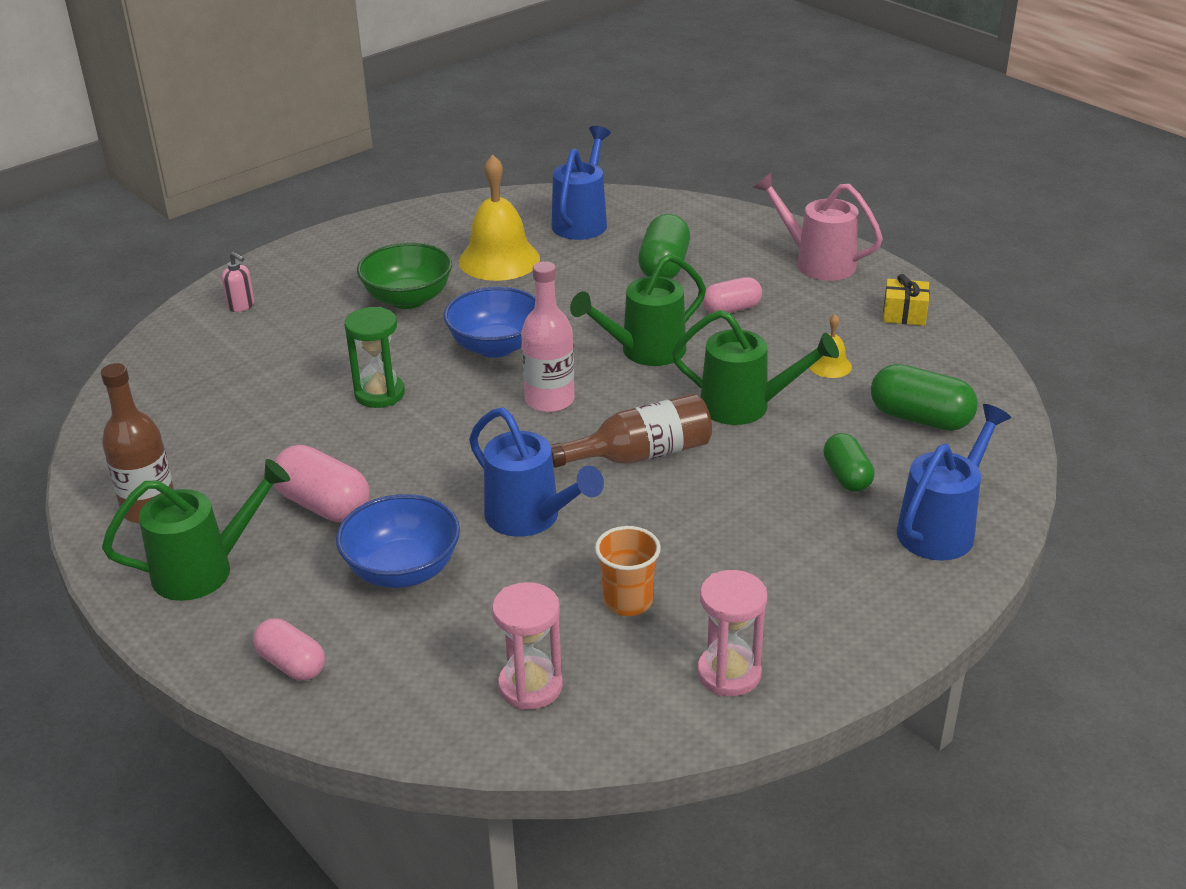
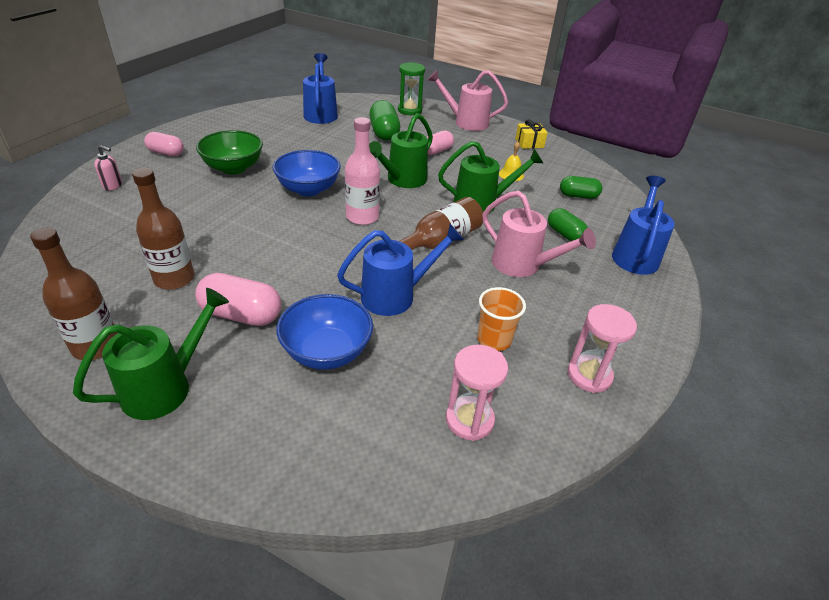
camera: 25 degrees left, 5 degrees up
pink capsule [253,618,325,681] -> pink capsule moved to [144,132,184,156]
green hourglass [345,307,405,408] -> green hourglass moved to [398,62,425,115]
yellow bell [459,155,540,281] -> none
blue watering can [469,407,604,537] -> blue watering can turned 45 degrees counterclockwise [337,224,464,316]
green capsule [871,364,978,431] -> green capsule [560,176,602,199], size x0.66
none -> brown bottle [132,168,194,290]
none -> pink watering can [482,191,596,277]

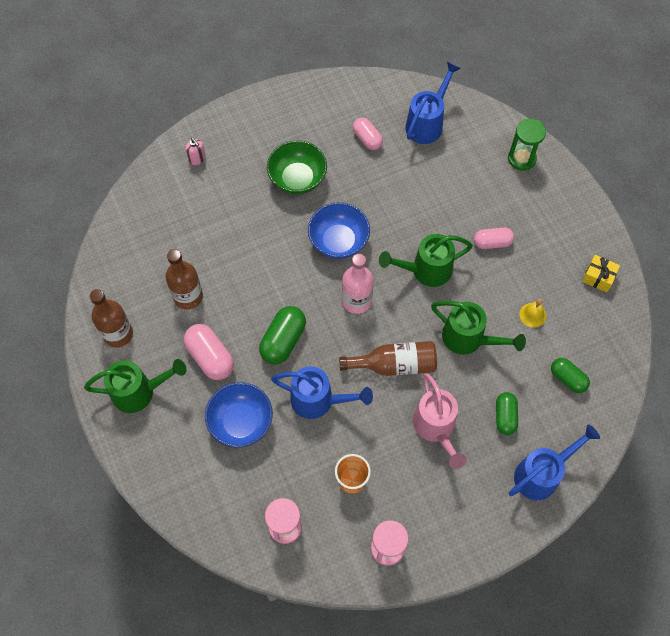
camera: 40 degrees right, 25 degrees up
pink capsule [144,132,184,156] -> pink capsule moved to [353,118,383,150]
green capsule [369,100,400,141] -> green capsule moved to [259,306,306,365]
pink watering can [428,70,508,131] -> none

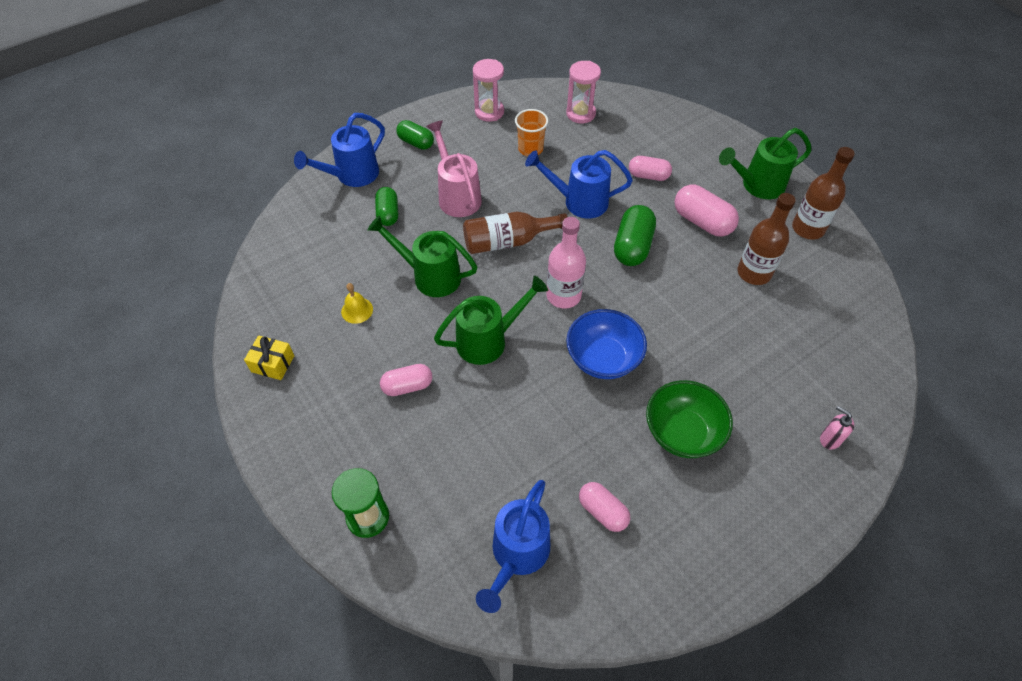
camera: 170 degrees right, 10 degrees down
blue bowl [205,382,273,448] -> pink capsule [629,156,672,181]
green capsule [551,358,590,393] -> green capsule moved to [396,120,434,150]

